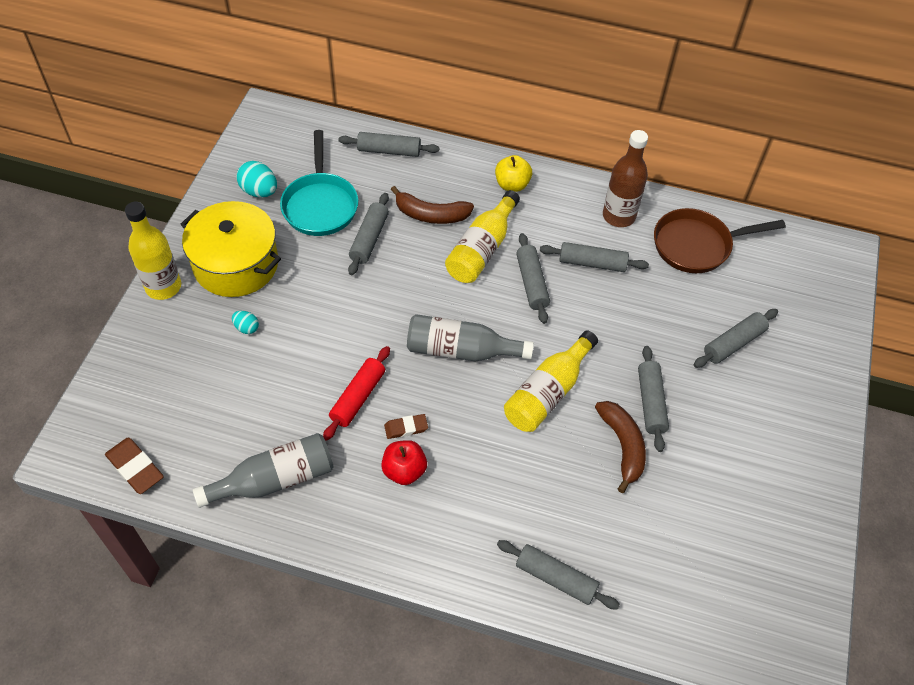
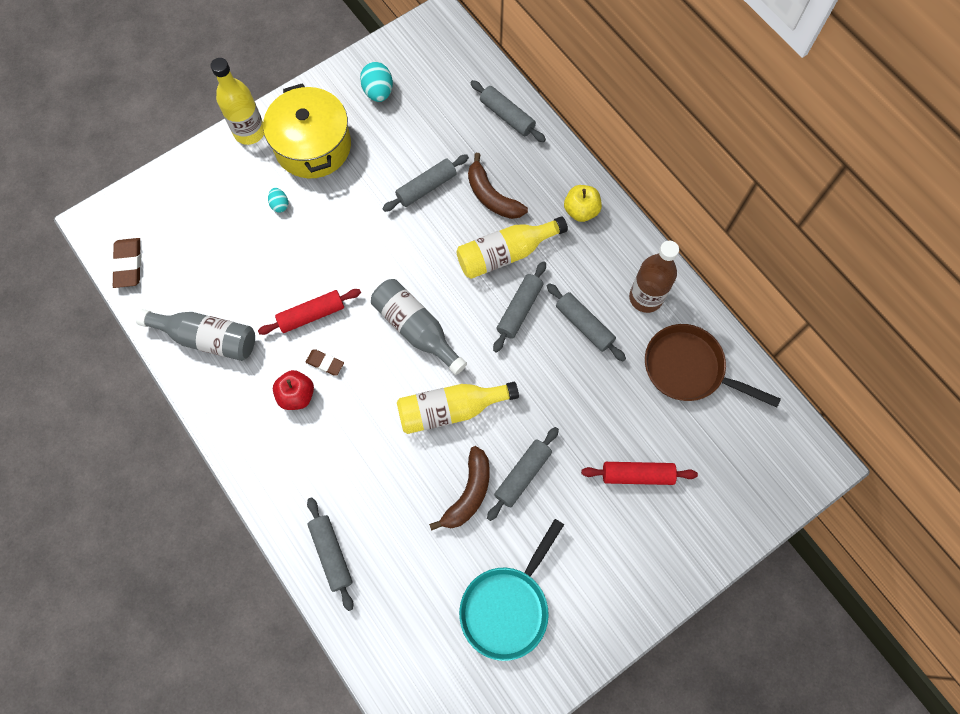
camera: 40 degrees right, 15 degrees up
turquoise pan [280,130,358,236] -> turquoise pan moved to [459,519,564,661]
grey rolling pin [694,309,778,368] -> red rolling pin [581,462,698,485]

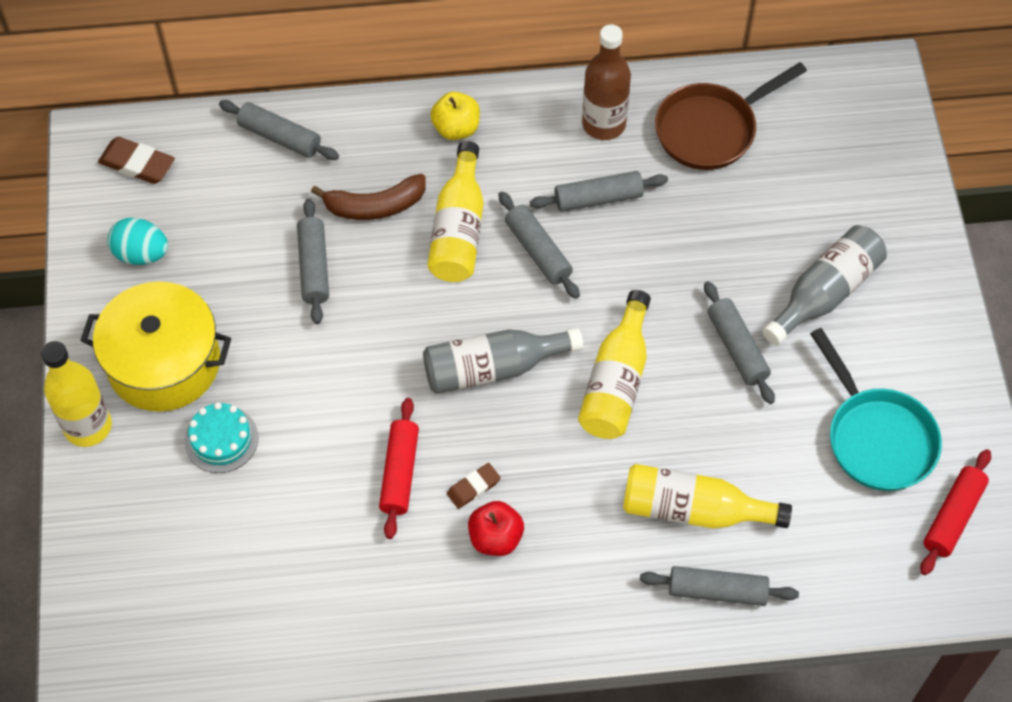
camera: 60 degrees left, 10 degrees down
brown eraser [112,238,141,288] -> brown eraser moved to [98,137,175,184]
grey bottle [136,309,255,361] -> grey bottle moved to [762,225,887,346]
turquoise egg [268,188,288,213] -> turquoise cake [184,402,258,473]
brown banana [429,446,490,531] -> none
grey rolling pin [470,80,546,142] -> grey rolling pin turned 45 degrees clockwise [219,100,339,160]
red rolling pin [581,462,698,485] -> red rolling pin moved to [920,449,991,575]
none -> yellow bottle [623,464,792,529]

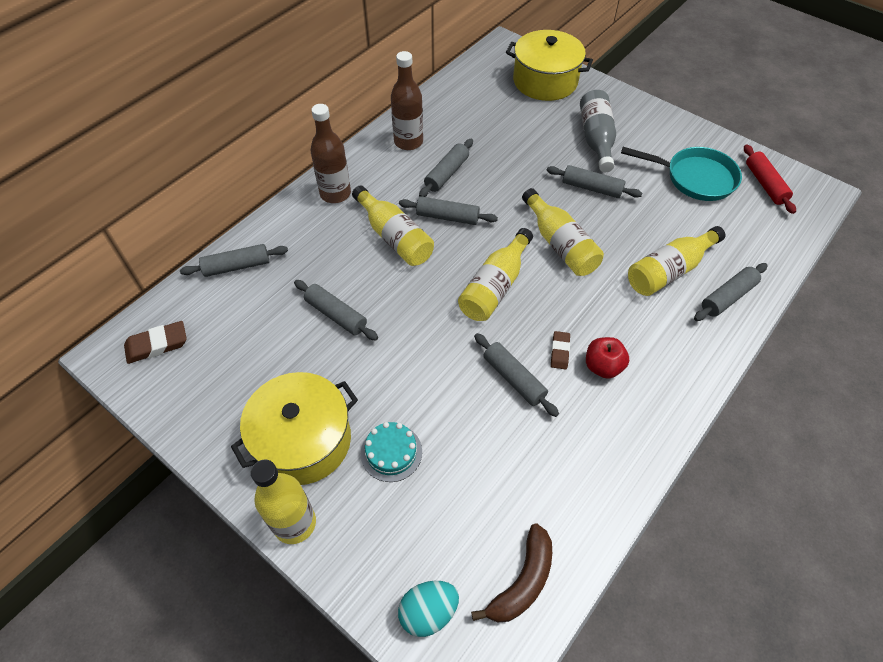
camera: 45 degrees left, 5 degrees down
turquoise egg [108,218,168,265] -> turquoise egg moved to [398,581,459,637]
brown banana [311,174,426,220] -> brown banana moved to [471,523,552,623]
red rolling pin [379,398,419,539] -> grey rolling pin [474,333,559,417]
grey bottle [423,328,583,394] -> yellow bottle [458,228,533,321]
yellow apple [430,92,480,140] -> brown bottle [311,104,351,203]
brown pan [655,62,807,170] -> none
none -> yellow pot [506,30,593,101]

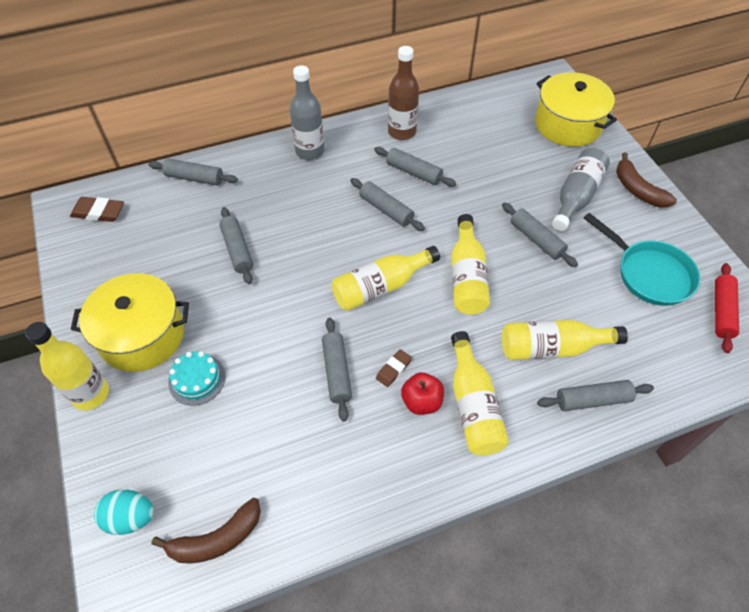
camera: 30 degrees right, 0 degrees up
brown bottle [311,104,351,203] -> grey bottle [290,65,324,160]
yellow bottle [352,185,434,266] -> yellow bottle moved to [451,331,509,456]
grey rolling pin [419,139,473,197] -> grey rolling pin turned 60 degrees clockwise [374,147,456,187]
none -> brown banana [616,152,677,208]

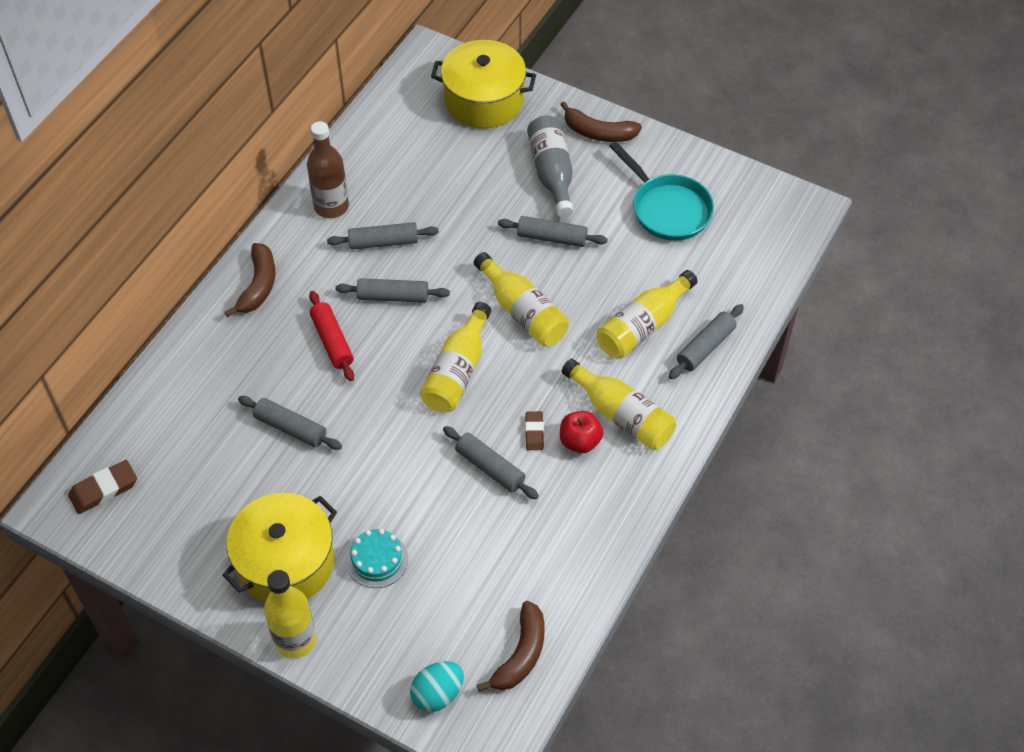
camera: 40 degrees left, 0 degrees up
grey rolling pin [148,158,238,186] -> none
grey bottle [290,65,324,160] -> brown banana [225,243,275,317]
turquoise pan [584,213,700,306] -> turquoise pan turned 45 degrees clockwise [609,141,714,241]
red rolling pin [715,263,739,353] -> red rolling pin moved to [309,291,354,381]

